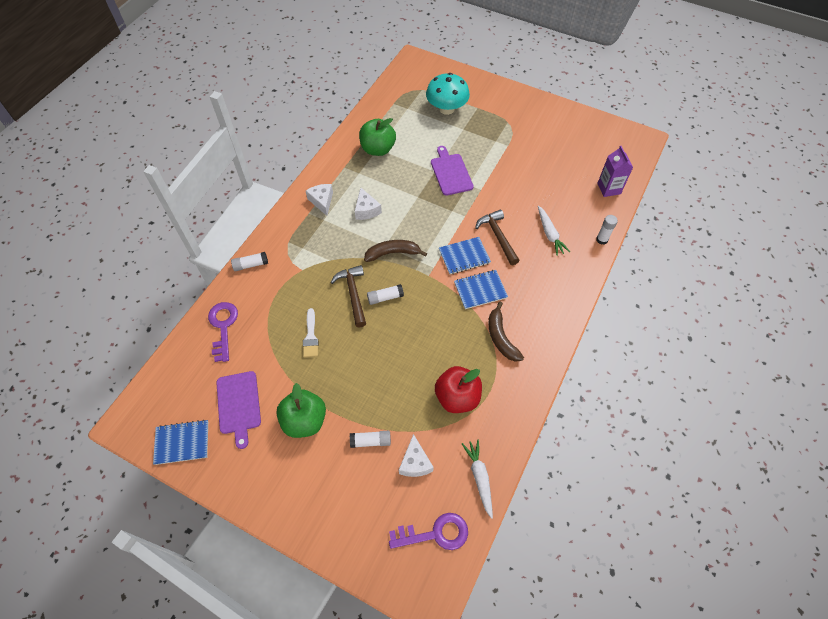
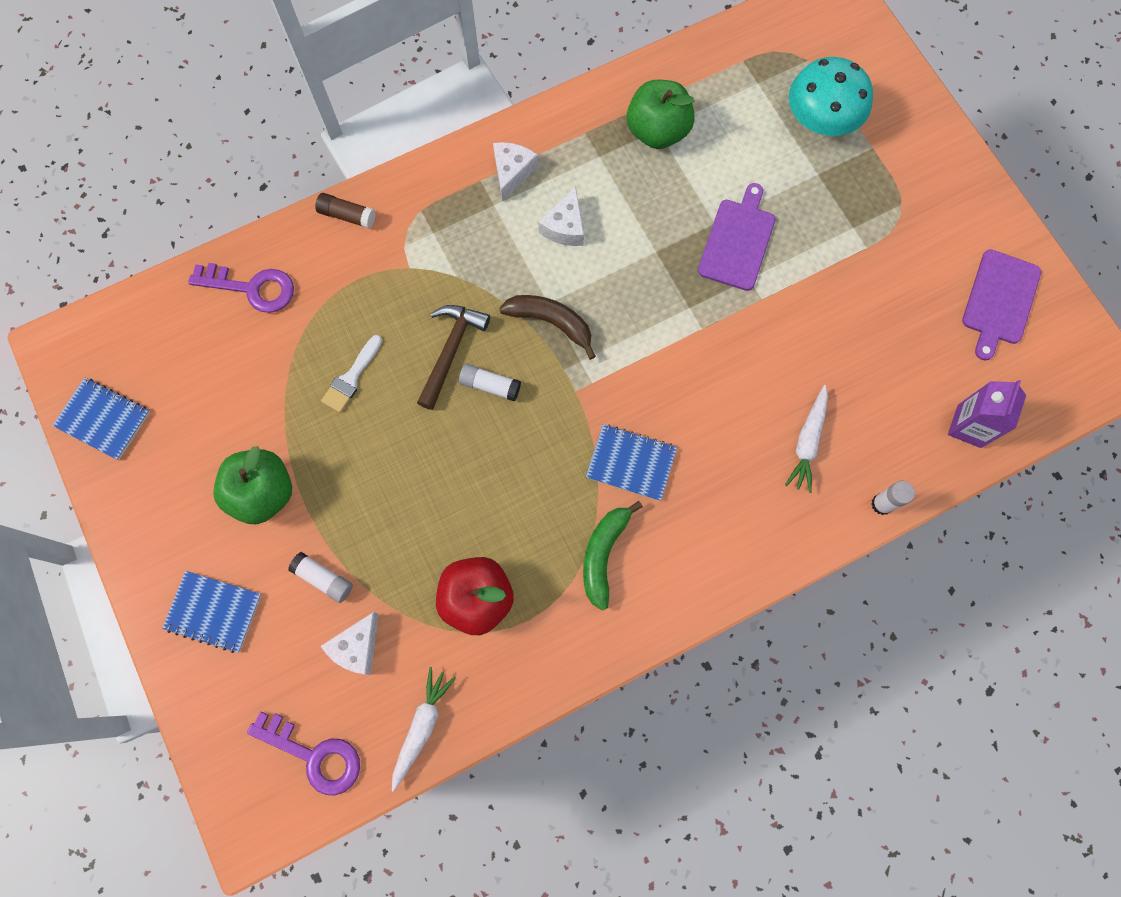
camera: 35 degrees right, 15 degrees up
purple key [208,302,238,362] -> purple key turned 75 degrees clockwise [188,263,294,313]
purple cutting board [216,371,261,449] -> purple cutting board moved to [962,249,1041,361]
white glue stick [231,252,268,271] -> brown glue stick [315,193,376,229]
blue notebook [439,237,491,274] -> blue notebook moved to [162,571,261,653]
brown hammer [475,210,520,265] -> none
brown banana [488,302,524,362] -> green banana [583,501,643,611]

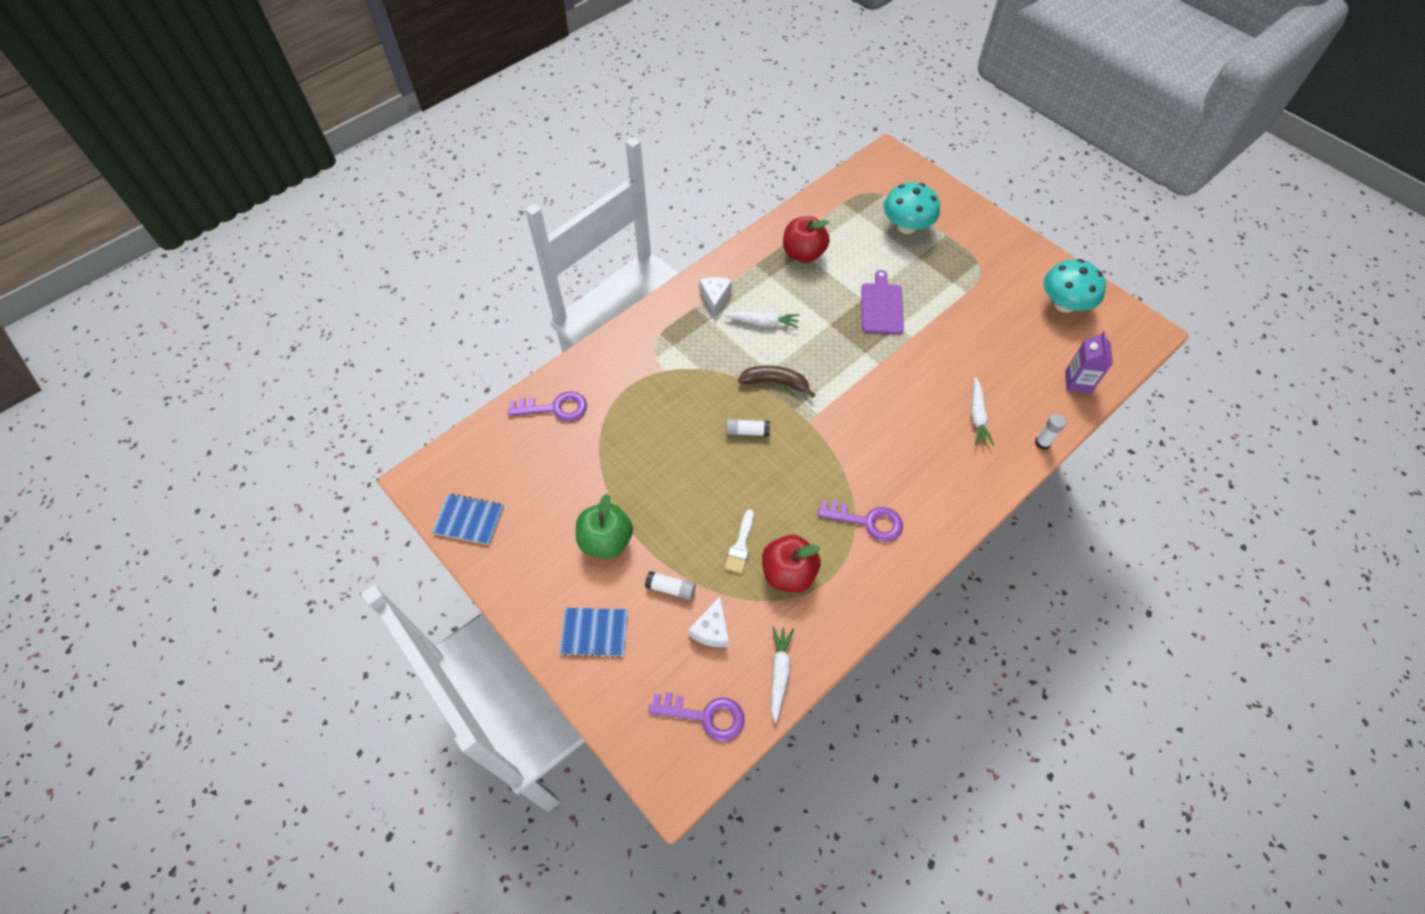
camera: 15 degrees left, 15 degrees down
brown glue stick [315,193,376,229] -> none
white brush [321,335,382,413] -> white brush moved to [725,509,754,574]
brown hammer [417,305,490,410] -> none
white cheese [538,186,584,246] -> white carrot [724,312,799,328]
green banana [583,501,643,611] -> purple key [818,500,903,542]
blue notebook [586,424,677,501] -> none
green apple [627,80,695,149] -> red apple [783,216,830,263]
purple cutting board [962,249,1041,361] -> turquoise mushroom [1044,259,1106,313]

